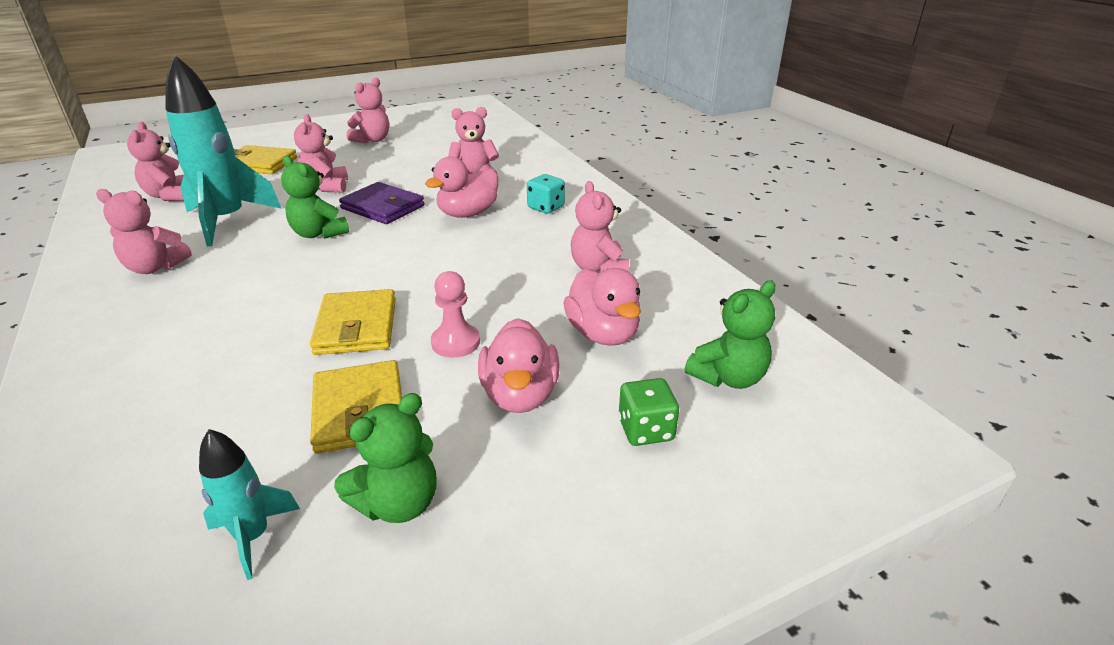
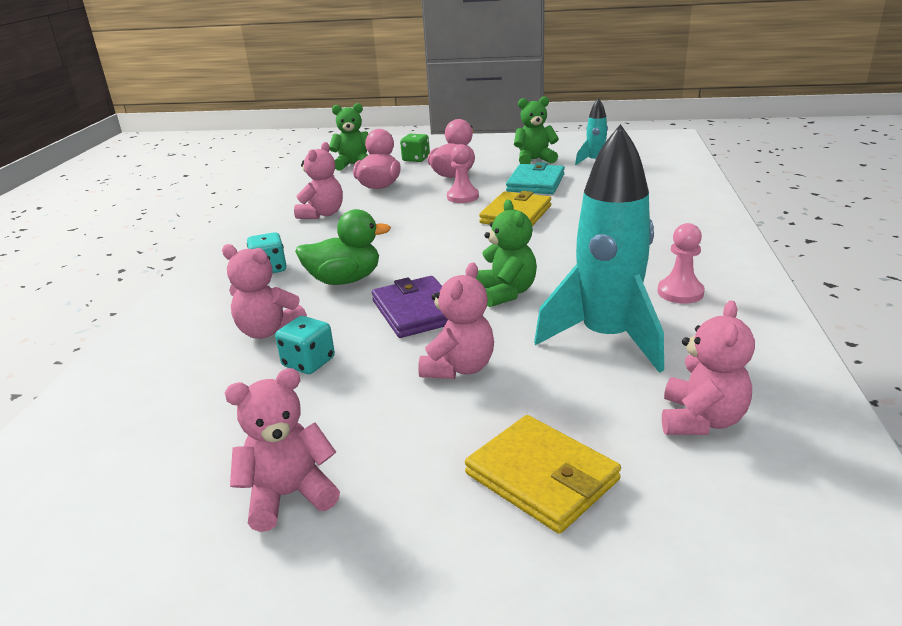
camera: 145 degrees left, 5 degrees down
pink teddy bear [96,189,192,274] -> pink pawn [658,223,705,304]
yellow wallet [310,360,402,454] -> turquoise wallet [506,162,565,194]
pink duck [425,156,498,218] -> green duck [295,209,391,285]
none -> turquoise dice [275,316,335,374]

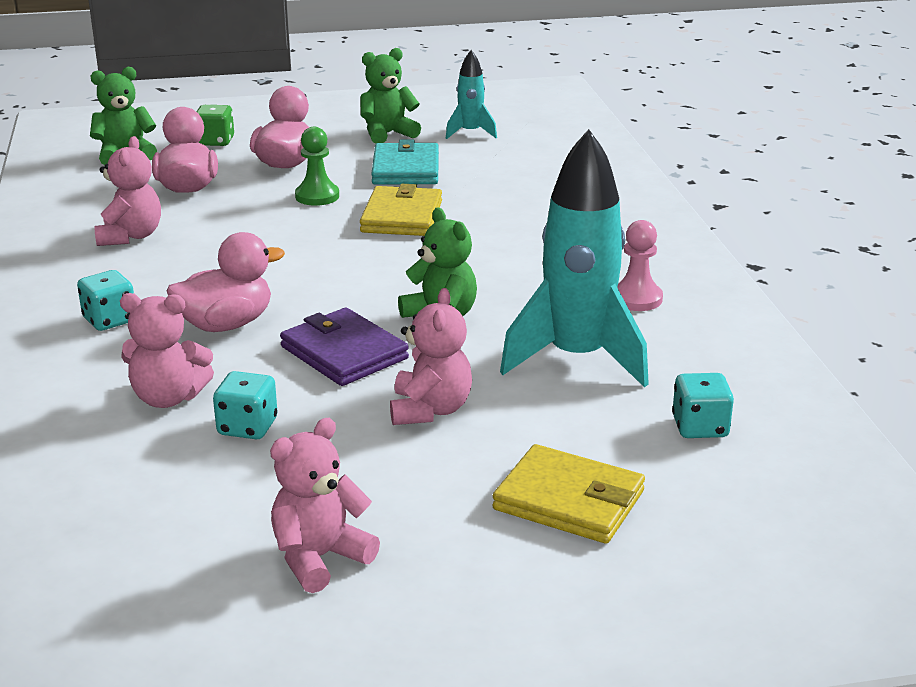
camera: 20 degrees left, 0 degrees up
green duck [295,209,391,285] -> pink duck [167,232,285,332]
pink pawn [447,144,479,203] -> green pawn [295,127,339,206]
pink teddy bear [662,300,755,435] -> turquoise dice [672,373,734,438]

